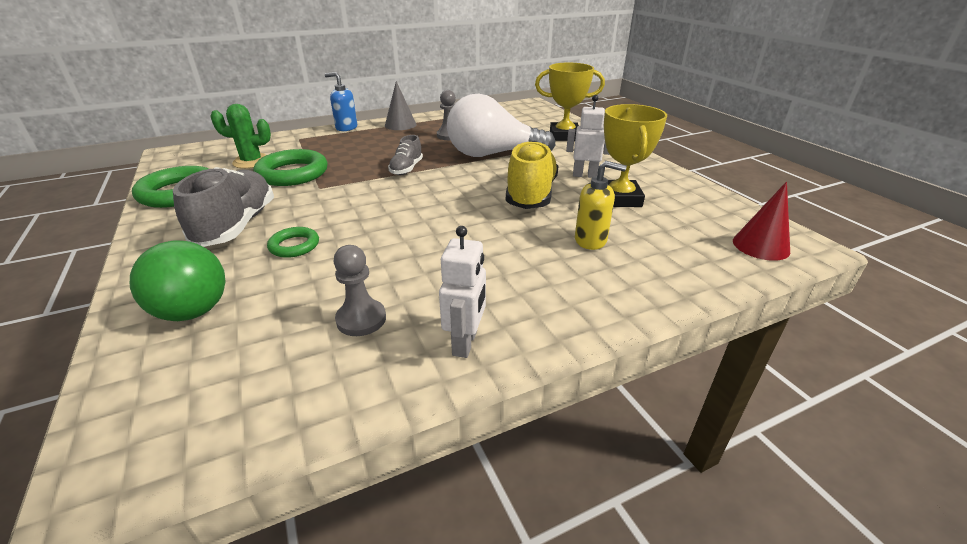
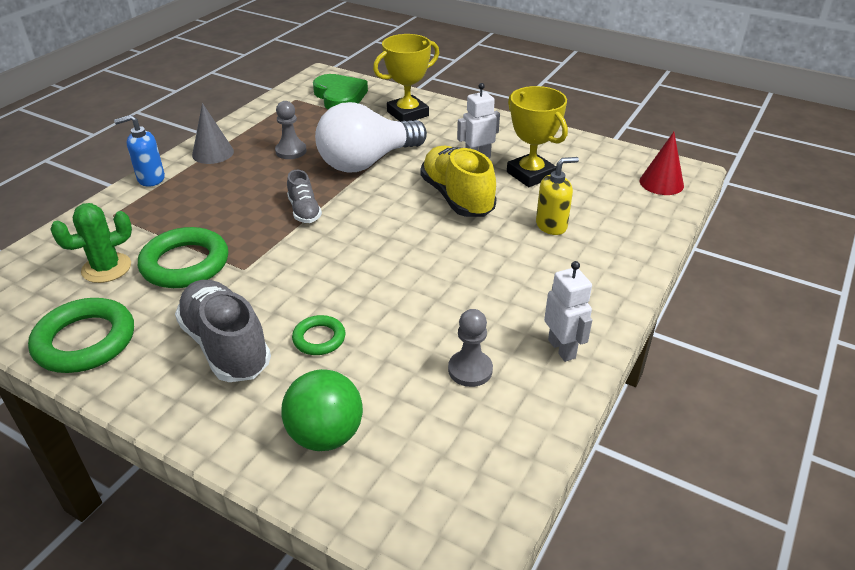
camera: 35 degrees left, 5 degrees up
none -> green heart [313,74,368,110]

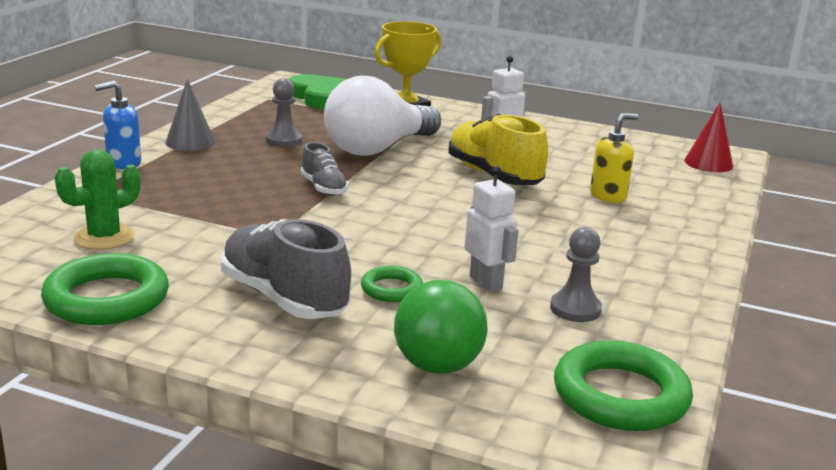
camera: 10 degrees left, 15 degrees down
green ring [138,227,228,288] -> green ring moved to [554,341,693,431]
yellow trophy [507,86,568,187] -> none
white robot [544,261,592,362] -> white robot moved to [465,165,519,292]

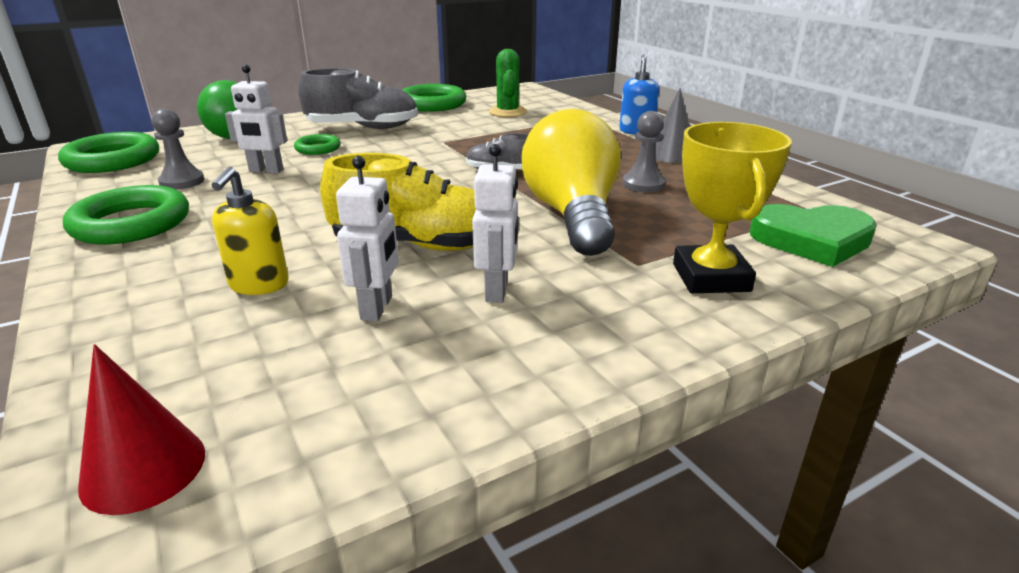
camera: 130 degrees right, 5 degrees up
white light bulb [324,76,441,156] -> yellow light bulb [521,109,621,256]
none -> green ring [63,185,189,244]
none -> white robot [336,156,399,321]

